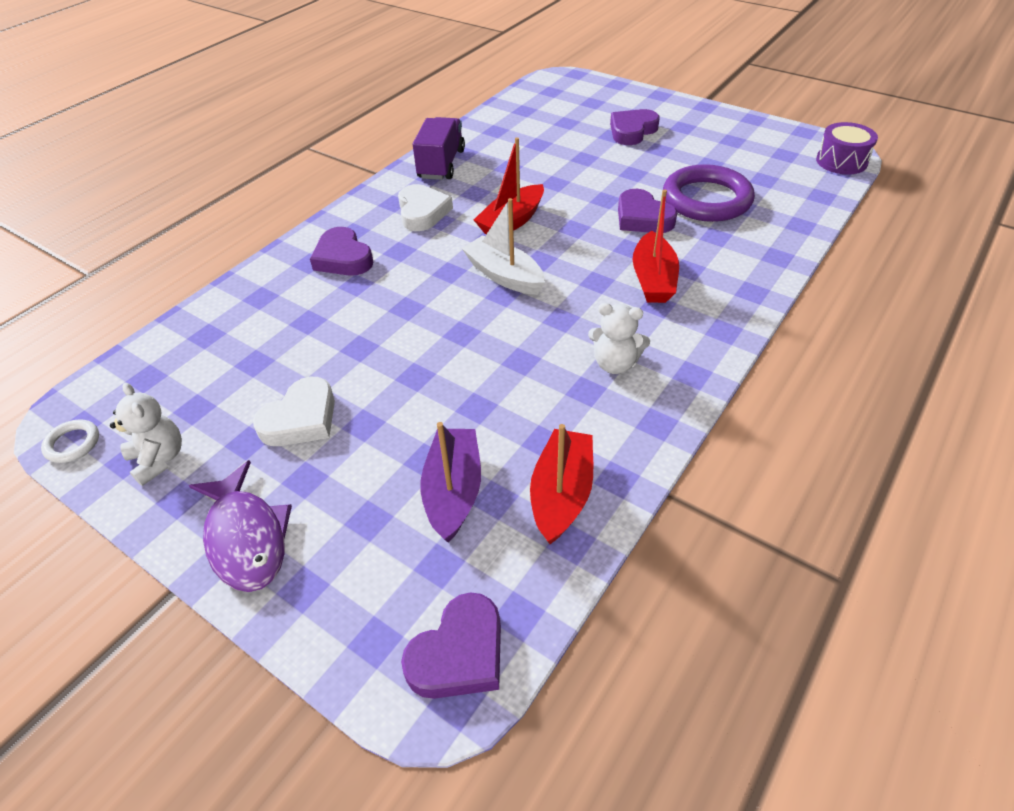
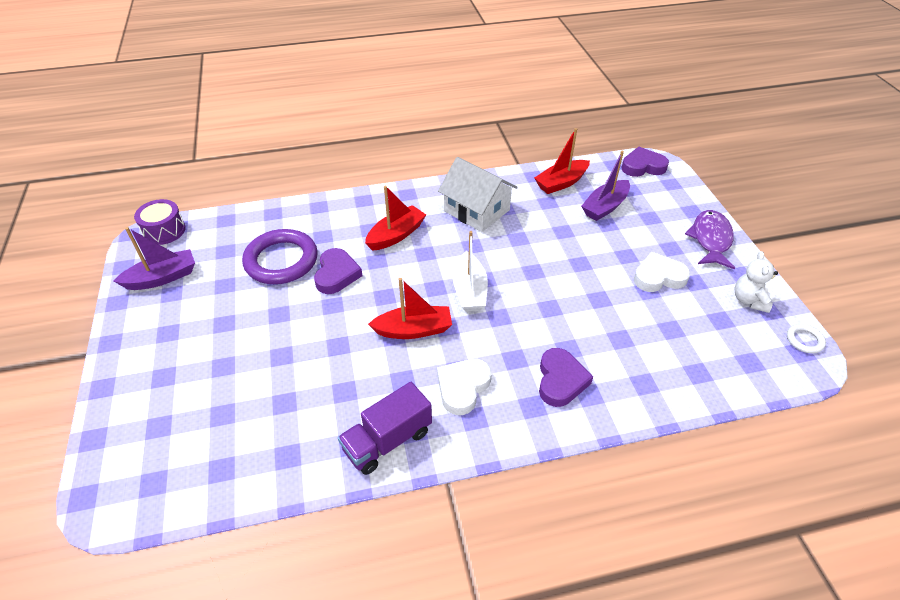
camera: 140 degrees left, 0 degrees up
white teddy bear [588,303,650,374] -> white house [438,157,518,232]
purple heart [610,109,660,145] -> none
none -> purple boat [114,227,195,290]

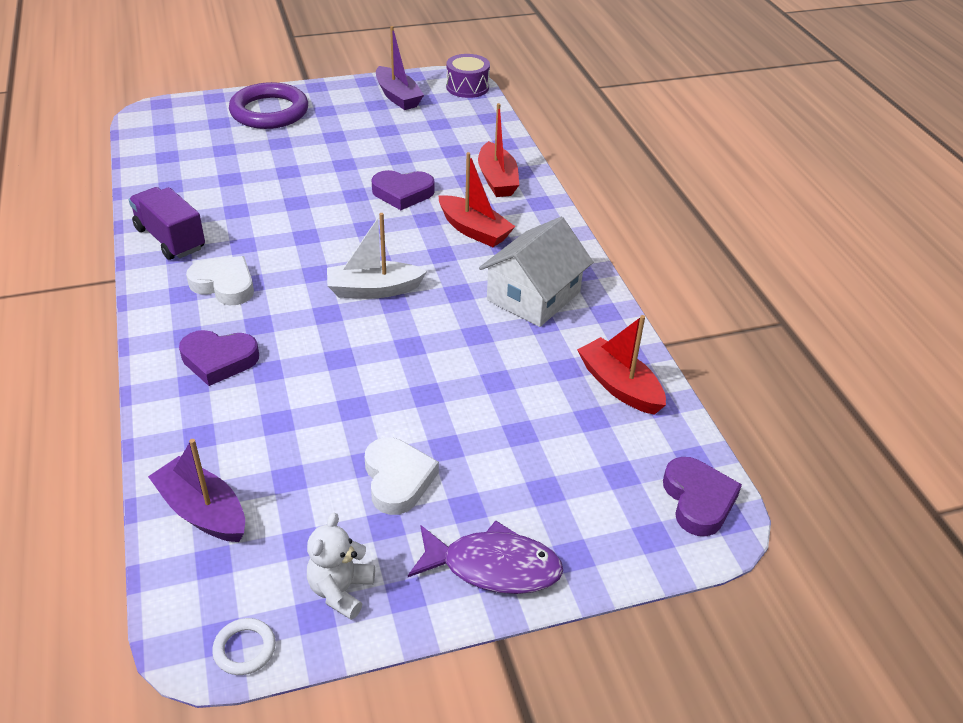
camera: 85 degrees right, 5 degrees down
purple ring [242,229,318,284] -> purple ring moved to [229,82,308,129]
red boat [368,278,452,339] -> red boat moved to [478,103,519,197]
purple boat [581,151,630,221] -> purple boat moved to [148,439,245,542]
white teddy bear [735,251,778,313] -> white teddy bear turned 75 degrees counterclockwise [307,513,375,620]

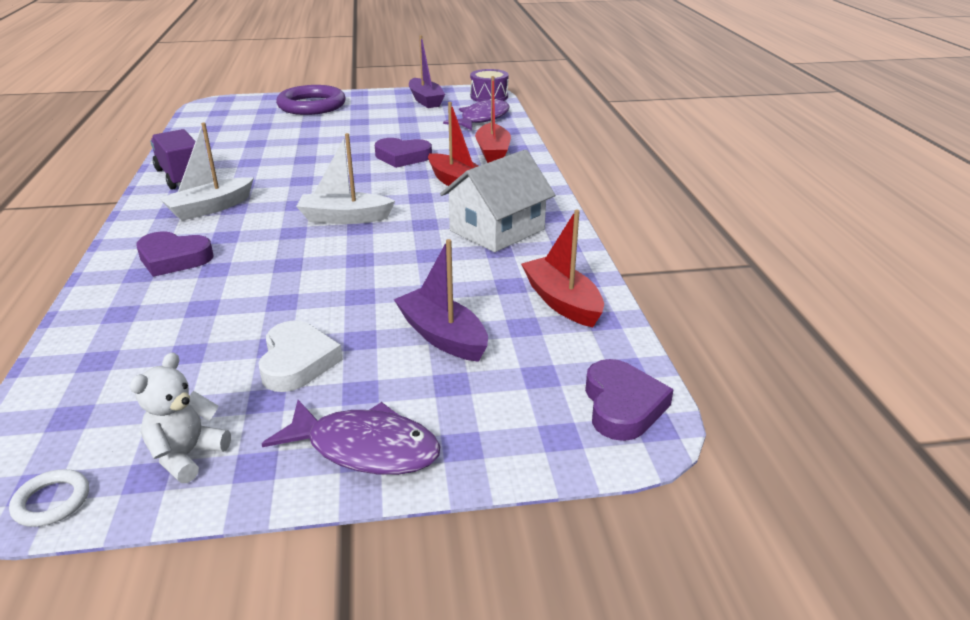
camera: 10 degrees right, 10 degrees down
purple boat [148,439,245,542] -> purple boat moved to [394,239,488,362]
white heart [186,256,254,305] -> white boat [159,122,254,221]
none -> purple fish [443,98,509,130]

